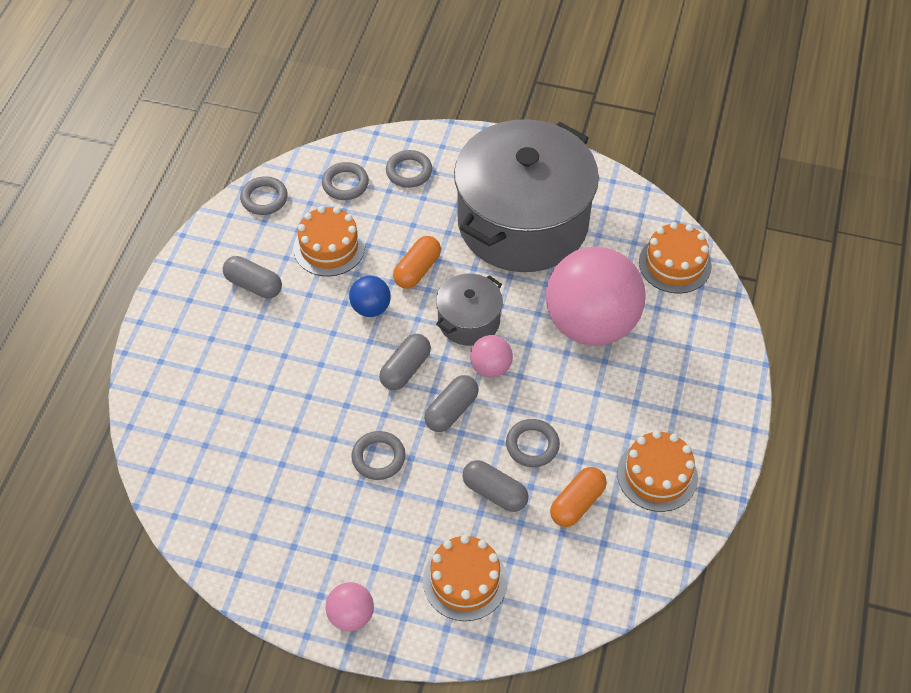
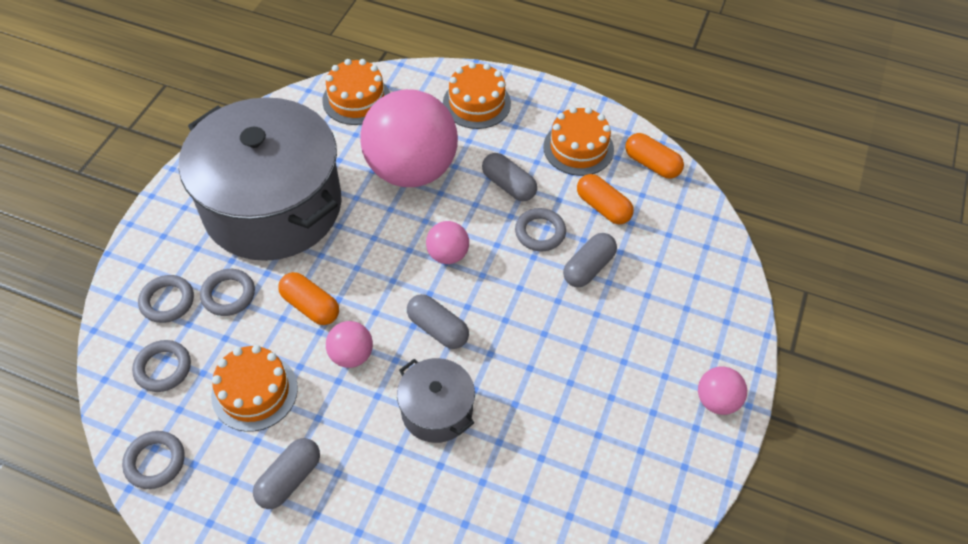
camera: 85 degrees left, 0 degrees up
blue ball [349,276,391,317] -> pink ball [326,321,373,368]
grey ring [351,431,406,480] -> grey ring moved to [200,269,255,316]
orange cake [423,535,507,621] -> orange cake moved to [443,62,511,129]
grey capsule [424,375,479,432] -> grey capsule moved to [482,153,537,201]
grey pot [436,274,503,346] -> grey pot moved to [397,358,475,443]
none -> orange capsule [625,133,684,179]

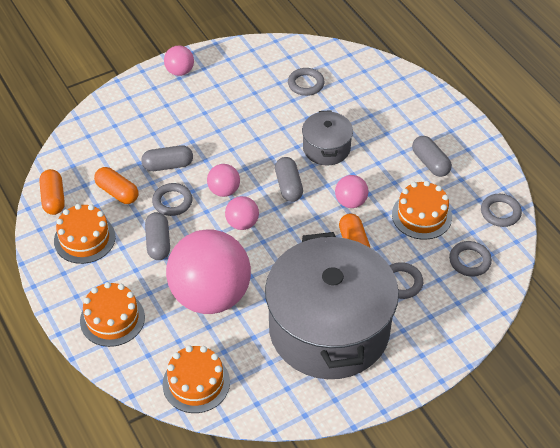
camera: 140 degrees left, 5 degrees down
grey ring [138,275,194,323] -> grey ring moved to [288,68,325,96]
grey capsule [253,438,320,509] -> grey capsule turned 75 degrees clockwise [412,136,452,177]
orange capsule [577,174,634,224] -> orange capsule turned 45 degrees counterclockwise [94,167,138,204]
none -> pink ball [207,164,240,197]

